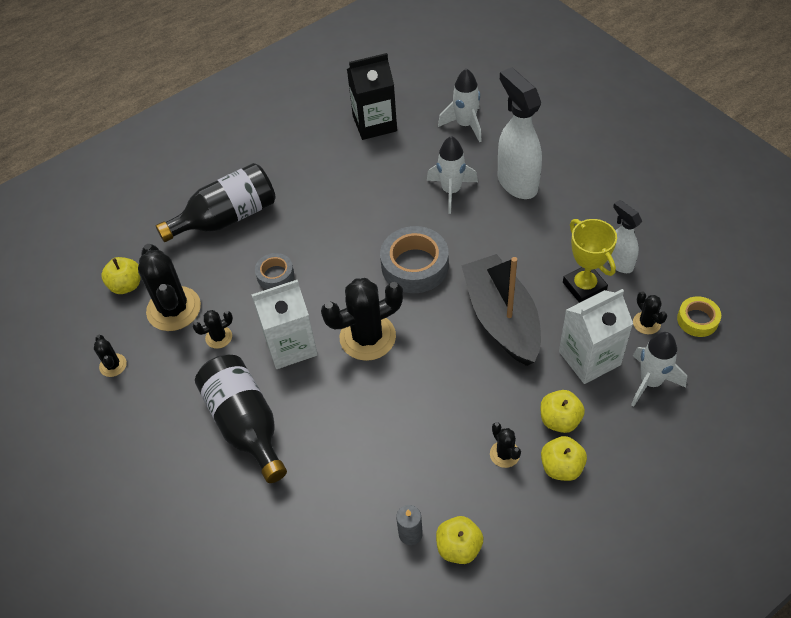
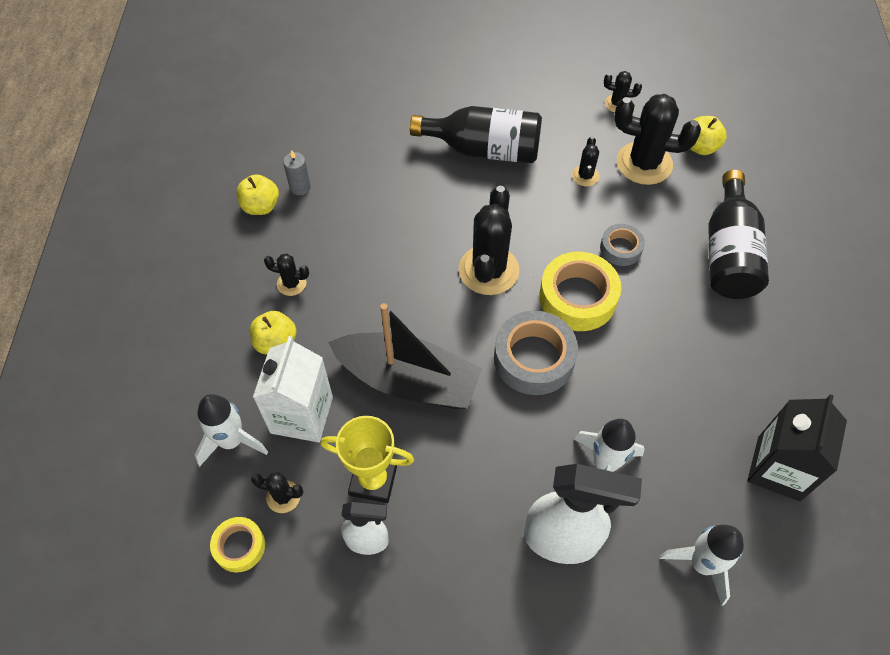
camera: 125 degrees right, 5 degrees up
white carton [251,280,318,369] -> none
yellow apple [541,436,587,481] -> none
none -> yellow tape [539,252,621,331]

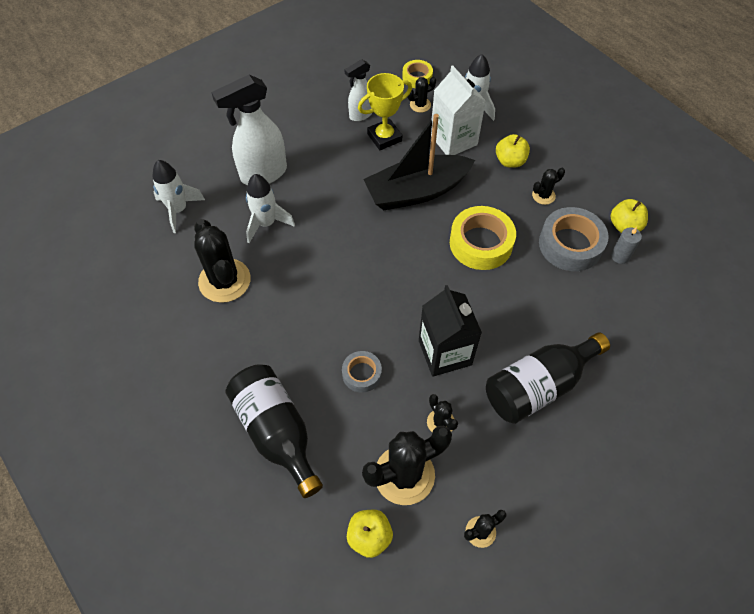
camera: 140 degrees right, 0 degrees up
black cactus [459,186,519,295] -> black cactus moved to [194,219,251,303]
grey tape [494,311,578,395] -> grey tape moved to [539,207,608,271]
yellow tape [539,252,621,331] -> yellow tape moved to [450,206,516,270]
black carton [747,394,847,501] -> black carton moved to [419,285,482,376]

